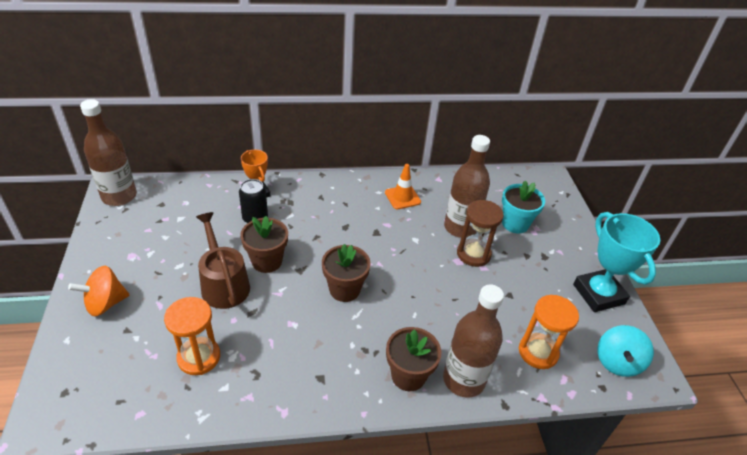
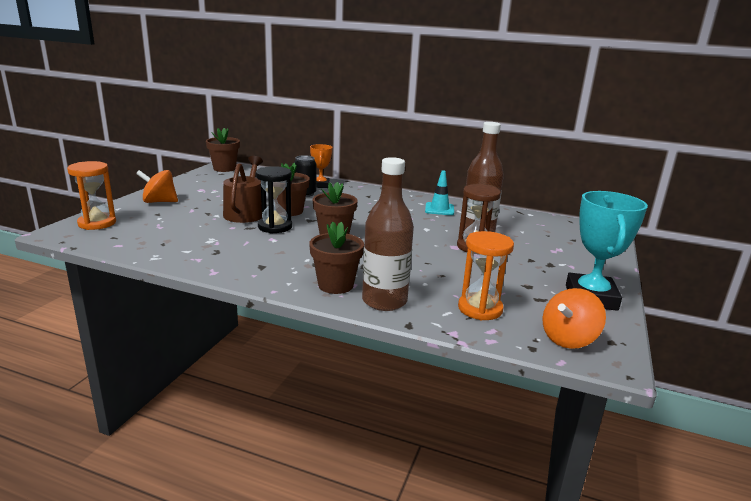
camera: 30 degrees right, 20 degrees down
brown bottle [80,99,137,206] -> brown flower pot [206,128,240,172]
orange hourglass [164,297,220,375] -> orange hourglass moved to [67,161,116,230]
orange traffic cone [385,164,421,209] -> turquoise traffic cone [425,171,454,215]
turquoise flower pot [502,180,545,234] -> none
turquoise spinning top [598,325,654,377] -> orange spinning top [542,288,606,349]
none -> black hourglass [256,166,292,233]

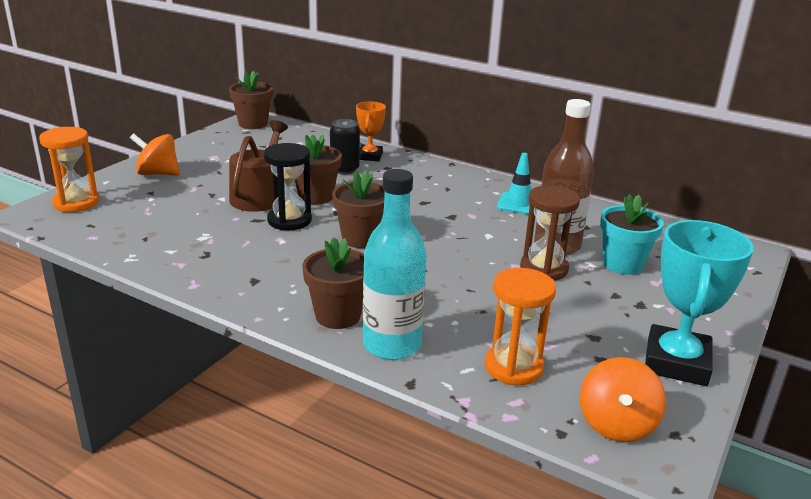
camera: 10 degrees right, 5 degrees up
brown bottle [362,157,414,311] -> turquoise bottle [363,169,427,360]
orange spinning top [542,288,606,349] -> orange spinning top turned 45 degrees counterclockwise [580,357,666,442]
none -> turquoise flower pot [600,194,664,275]

